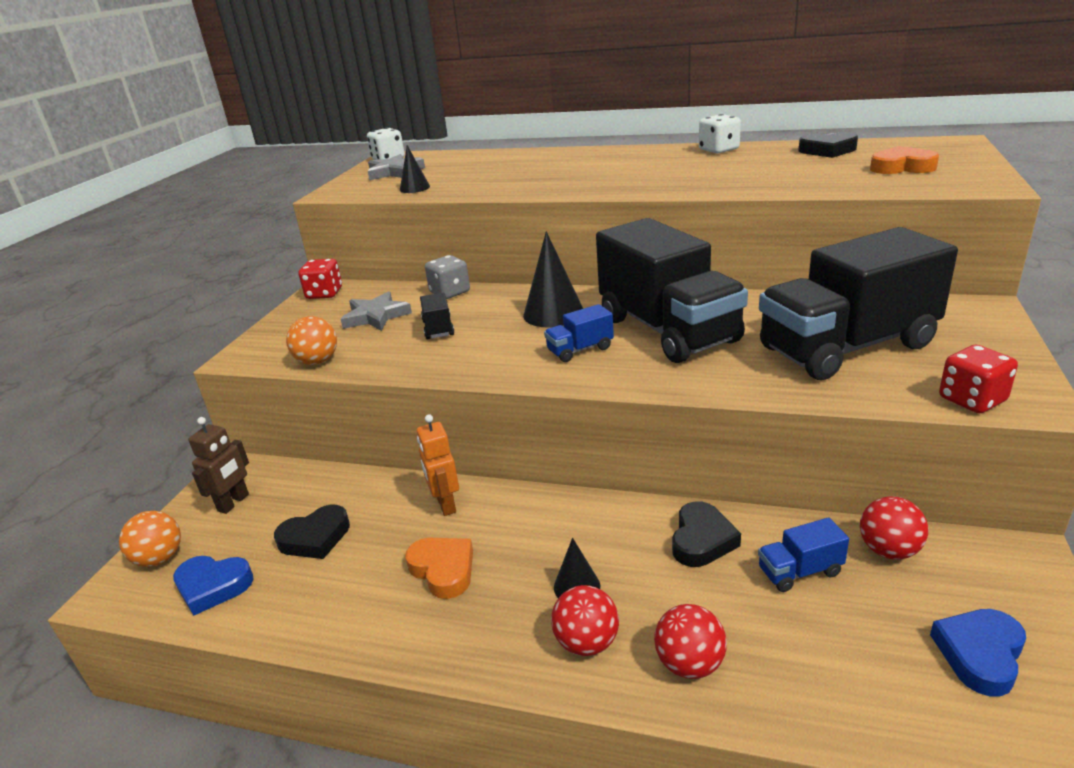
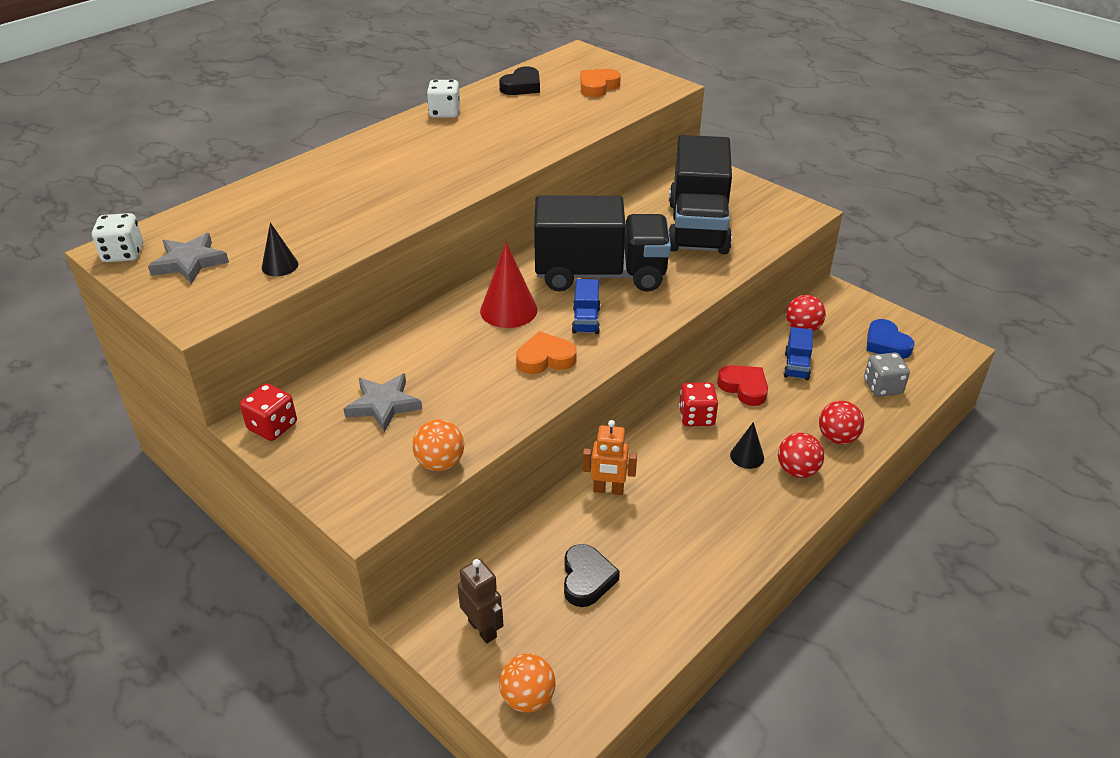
camera: 65 degrees left, 10 degrees up
blue heart [173,556,254,616] -> none
orange heart [405,538,473,599] -> orange heart moved to [516,331,577,374]
black truck [420,293,454,339] -> none
grey dice [425,255,470,299] -> grey dice moved to [864,353,910,397]
black cone [523,231,583,328] -> red cone [480,243,538,328]
black heart [672,501,741,567] -> red heart [717,365,768,406]
red dice [939,345,1018,413] -> red dice moved to [679,382,718,426]

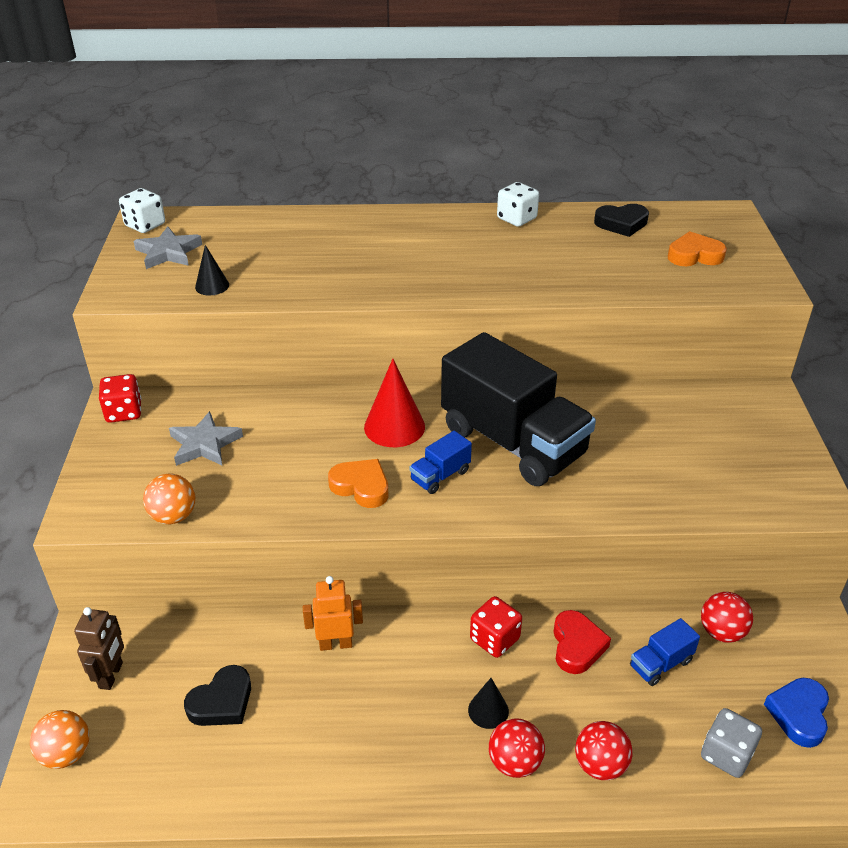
camera: 45 degrees right, 0 degrees up
orange robot [582,420,637,495] -> orange robot turned 120 degrees clockwise [303,576,363,651]
black truck [669,135,732,254] -> none

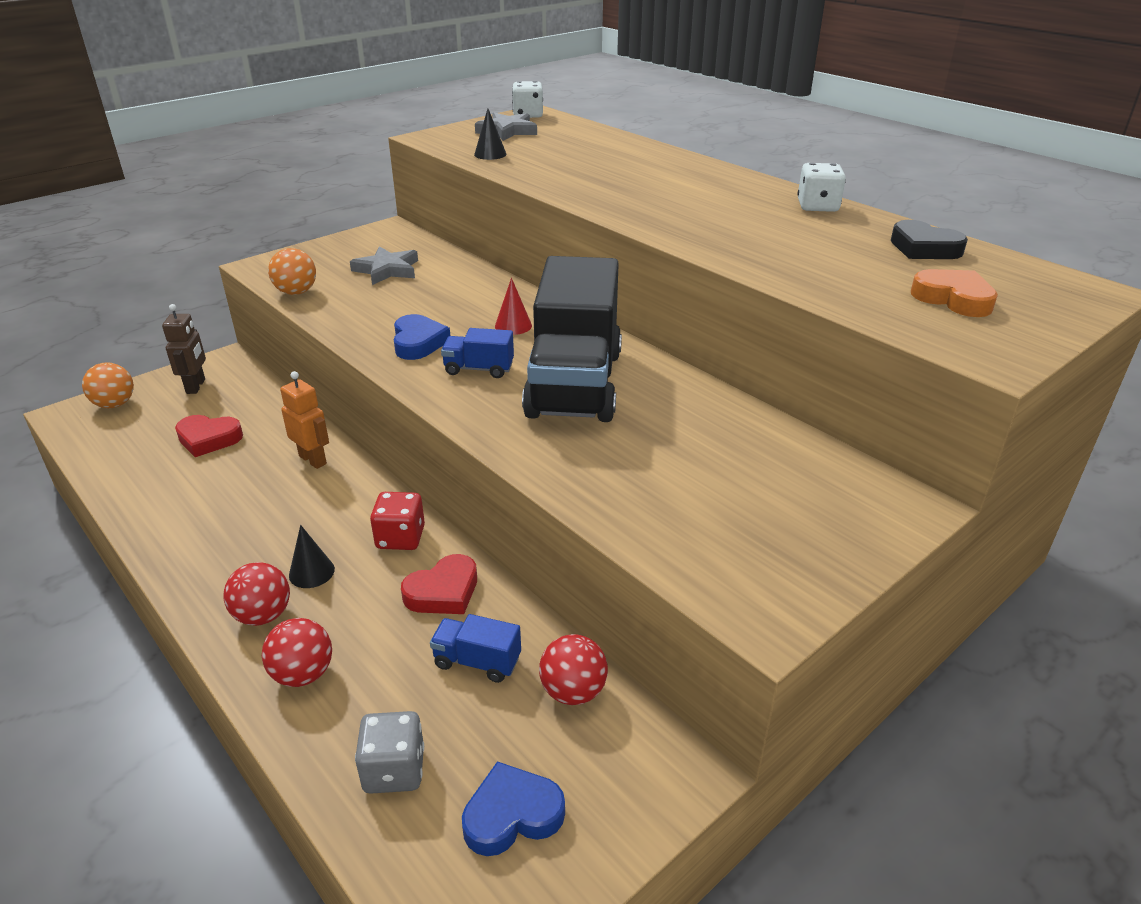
camera: 50 degrees right, 5 degrees down
brown robot [74,607,124,690] -> brown robot turned 60 degrees counterclockwise [162,304,206,394]
red dice [99,374,141,423] -> none
black heart [184,665,251,726] -> red heart [175,415,243,457]
orange heart [328,459,388,508] -> blue heart [394,314,450,360]
red cone [364,359,425,447] -> red cone [495,278,532,335], size x0.57

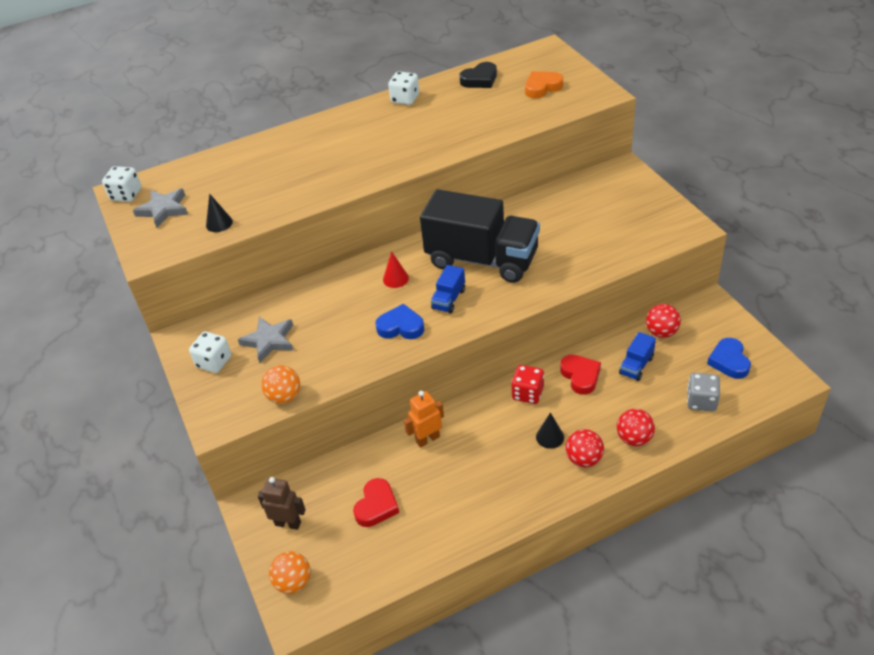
camera: 70 degrees left, 10 degrees up
none -> white dice [189,331,231,373]

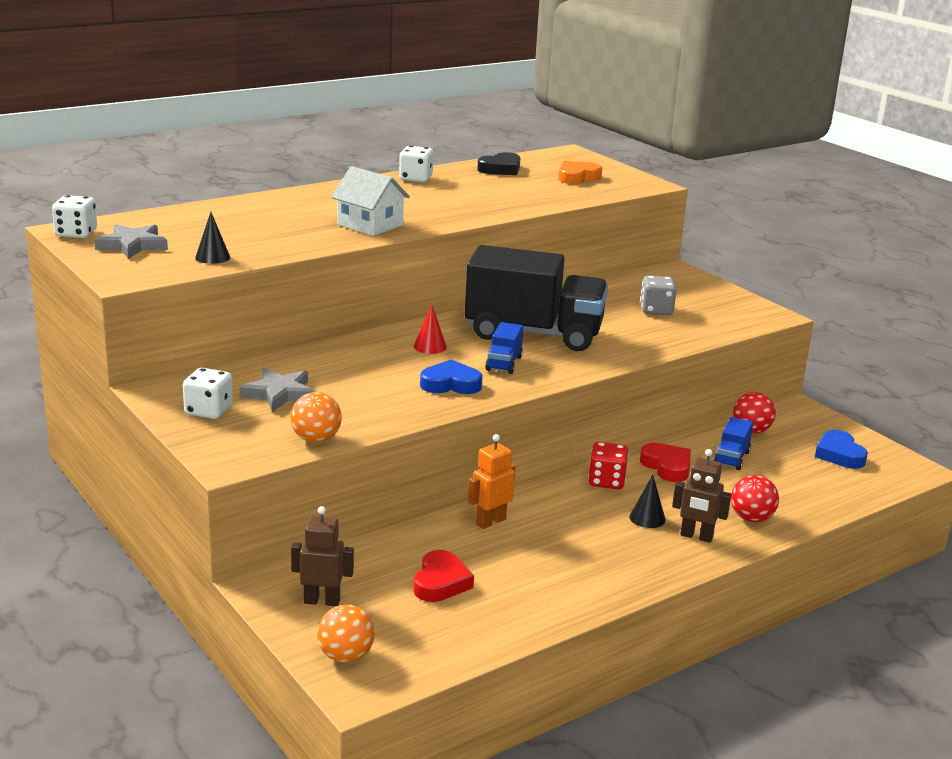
camera: 15 degrees left, 20 degrees down
red ball [566,429,604,467] -> brown robot [672,449,731,543]
grey dice [687,373,720,412] -> grey dice moved to [640,276,676,315]
none -> white house [331,166,410,236]

